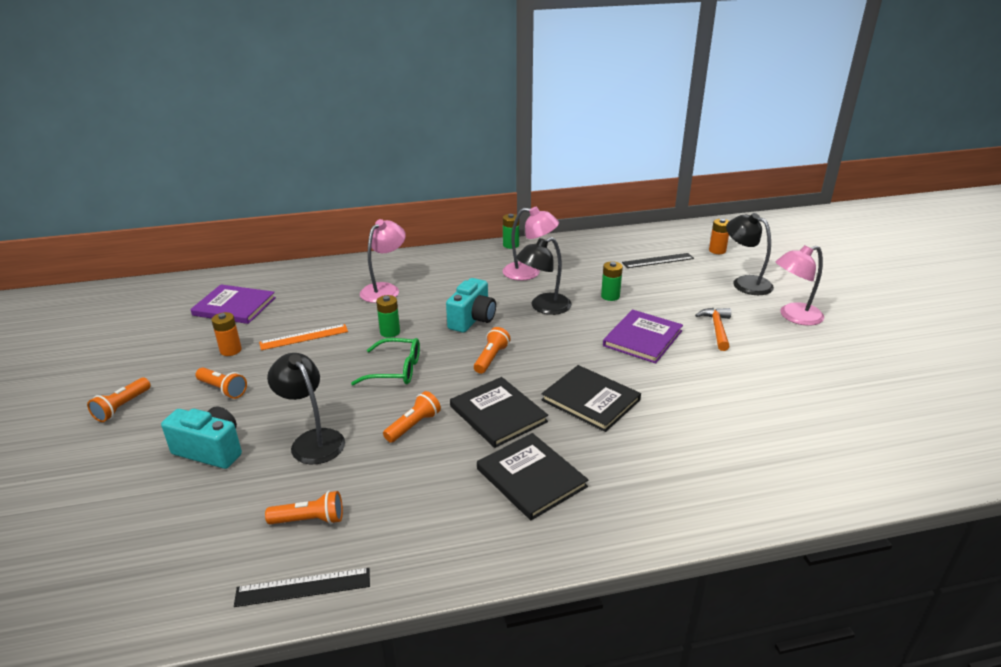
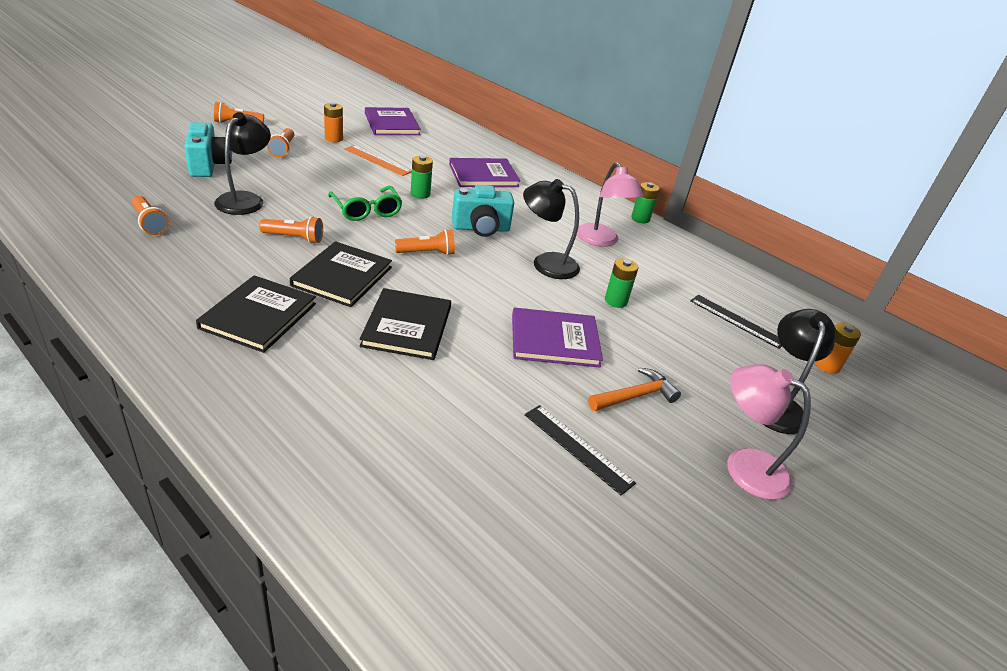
camera: 50 degrees right, 5 degrees up
black ruler [234,568,370,607] -> black ruler moved to [524,405,636,495]
pink lamp [360,219,406,303] -> purple book [449,158,520,187]

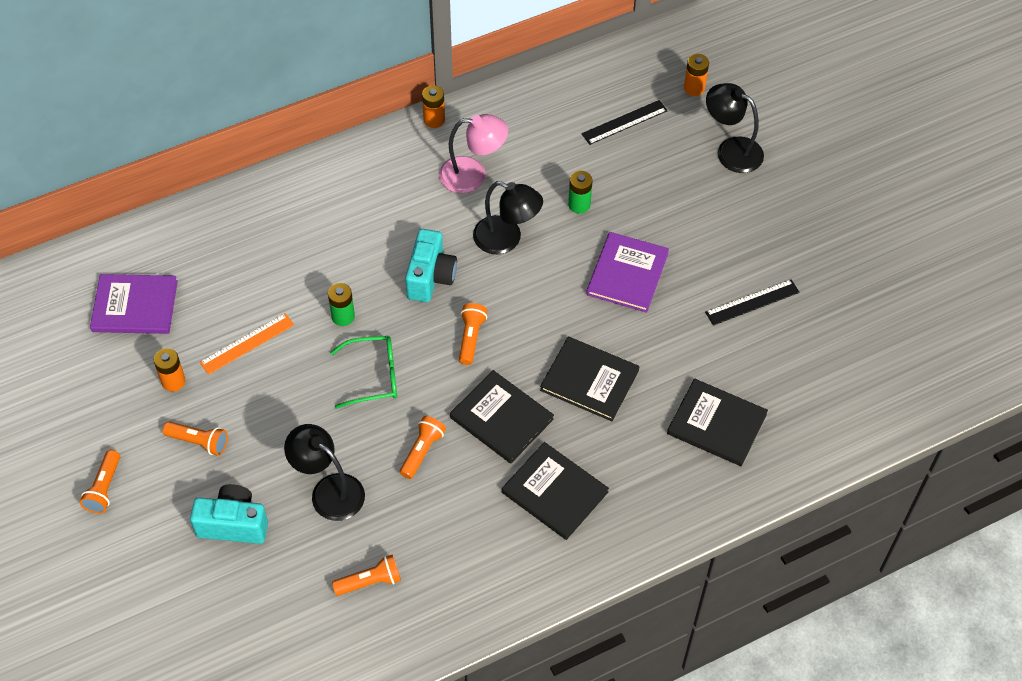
camera: 65 degrees left, 20 degrees up
purple book [449,158,520,187] -> none
black lamp [523,179,580,279] -> black lamp turned 105 degrees counterclockwise [473,181,543,254]
orange hammer [588,367,681,411] -> none
green battery [631,182,660,224] -> orange battery [422,85,445,128]
pink lamp [727,365,811,500] -> none
none -> black book [667,378,768,466]

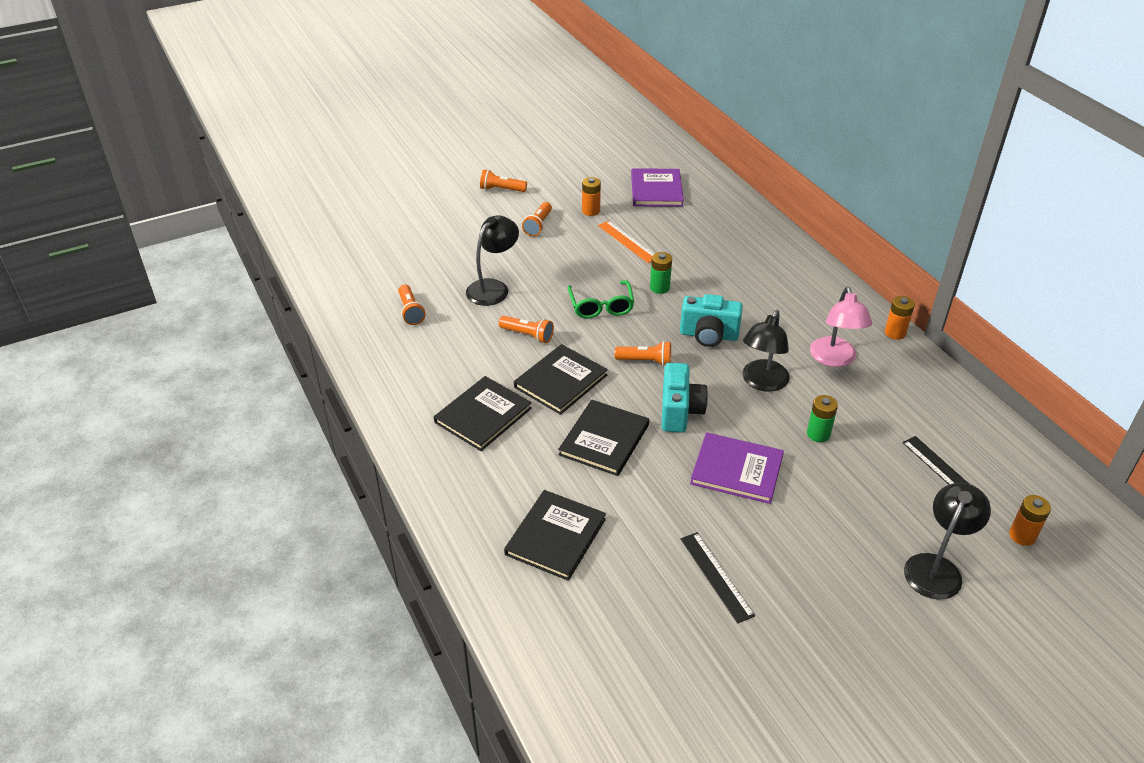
camera: 90 degrees right, 15 degrees down
turquoise camera [190,484,268,544] -> turquoise camera moved to [661,363,708,433]

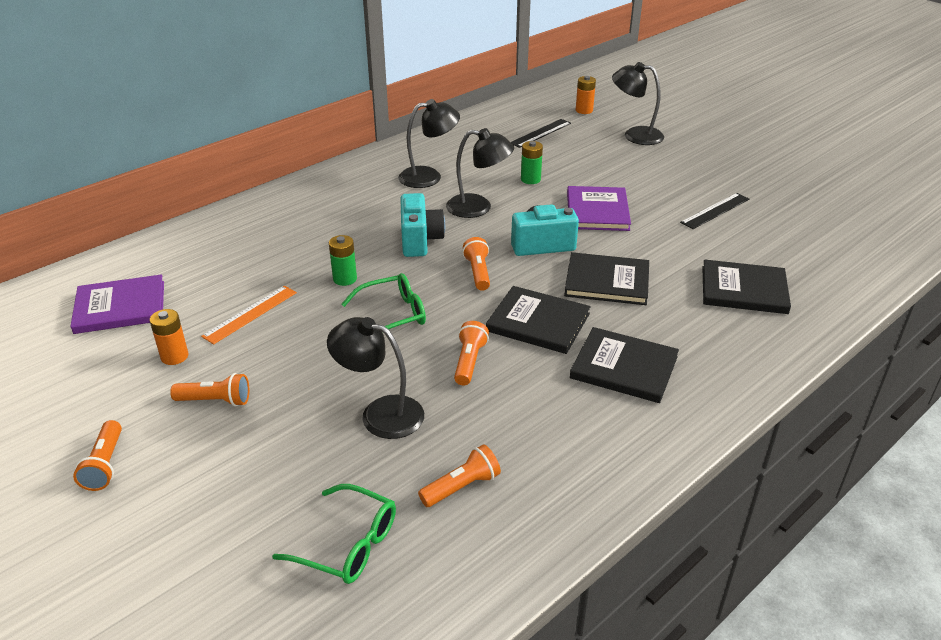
camera: 105 degrees left, 5 degrees down
pink lamp [810,286,872,367] -> black lamp [398,99,460,188]
orange battery [885,296,915,340] -> none
none -> green glasses [272,484,396,584]

